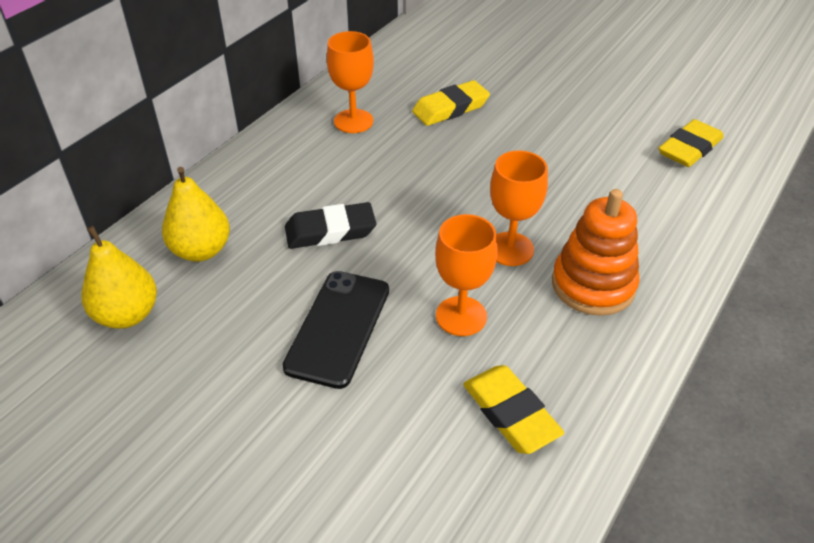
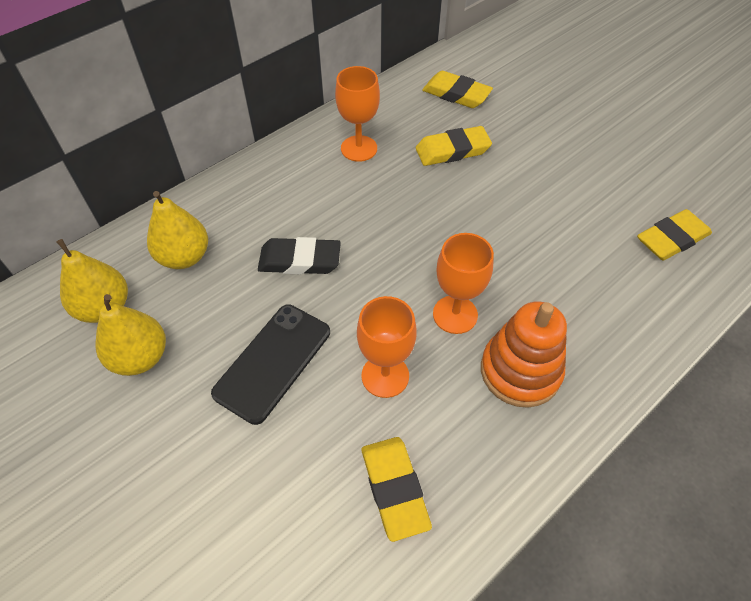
camera: 15 degrees right, 10 degrees up
none -> yellow pear [96,294,166,376]
none -> yellow eraser [422,71,493,108]

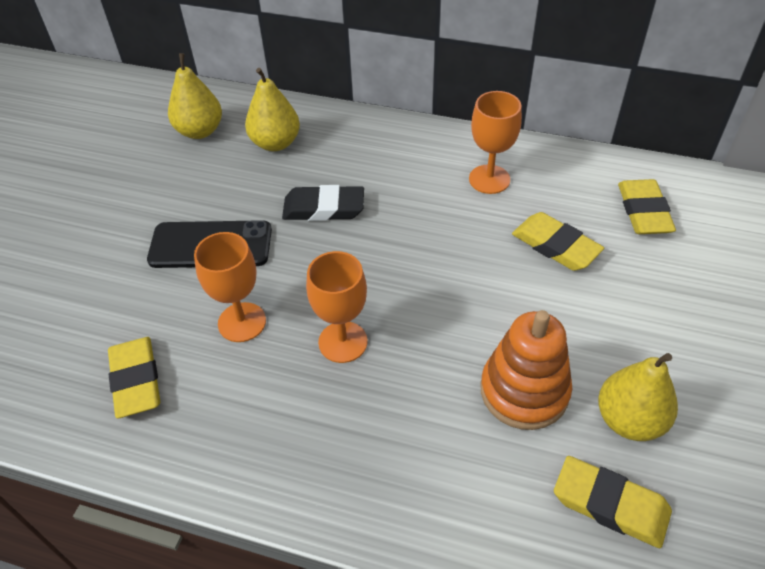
camera: 60 degrees right, 5 degrees down
yellow pear [96,294,166,376] -> yellow pear moved to [598,353,678,441]
black eraser [258,237,341,274] -> black eraser turned 60 degrees counterclockwise [282,185,364,221]
yellow eraser [362,437,432,542] -> yellow eraser turned 60 degrees counterclockwise [108,337,160,418]
orange stacking toy [481,301,567,408] -> orange stacking toy moved to [481,310,572,430]

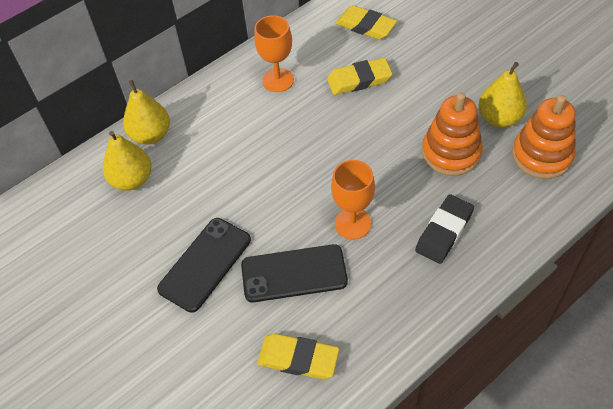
camera: 55 degrees left, 5 degrees up
yellow pear [168,53,222,139] -> yellow pear moved to [123,80,170,144]
orange goblet [194,232,266,342] -> black phone [241,244,348,302]
black eraser [282,185,364,221] -> black eraser moved to [415,194,474,264]
yellow eraser [554,456,672,548] -> orange stacking toy [512,95,576,179]

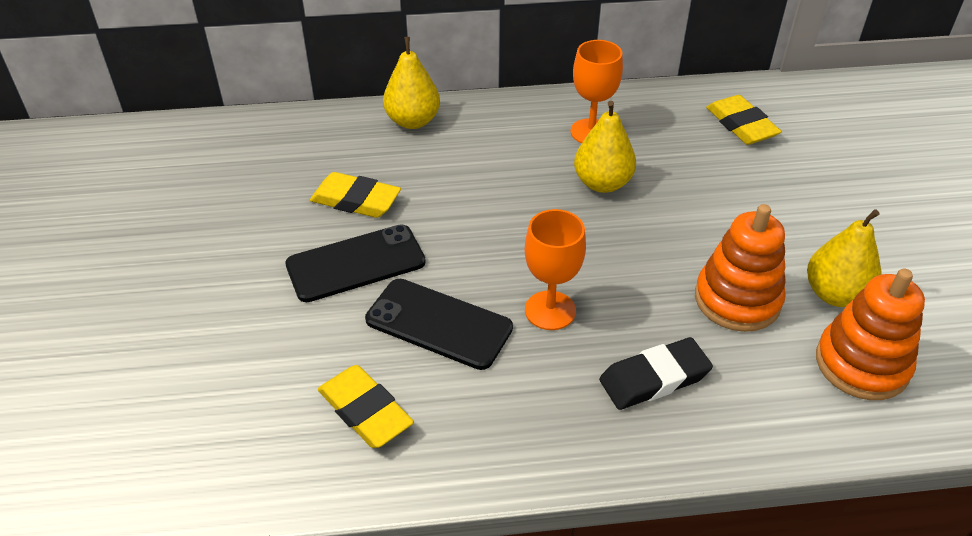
camera: 30 degrees right, 10 degrees down
yellow pear [103,131,152,191] -> yellow pear moved to [574,101,636,193]
yellow eraser [327,58,392,95] -> yellow eraser moved to [310,172,401,218]

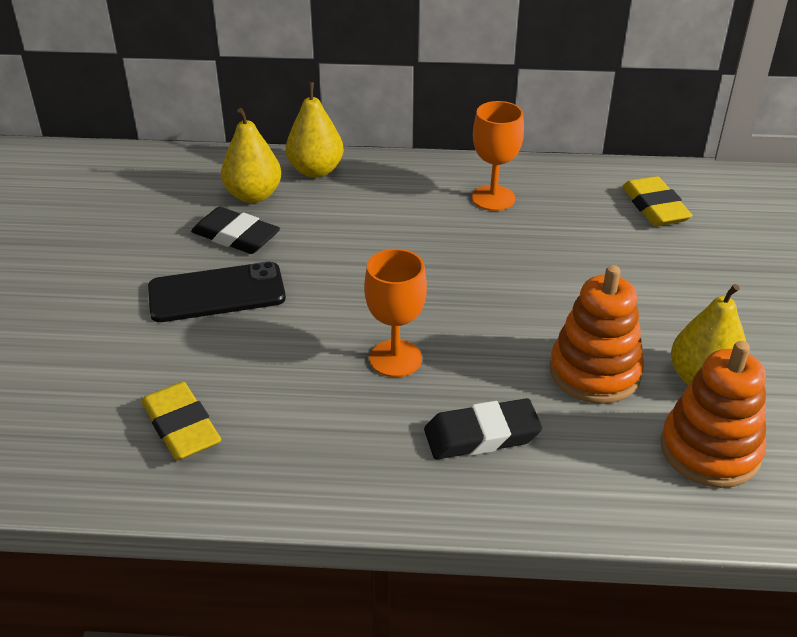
camera: 10 degrees right, 5 degrees down
yellow eraser [310,172,401,218] -> black eraser [191,207,280,254]
black phone [365,279,513,370] -> none
yellow pear [574,101,636,193] -> yellow pear moved to [221,108,281,203]

